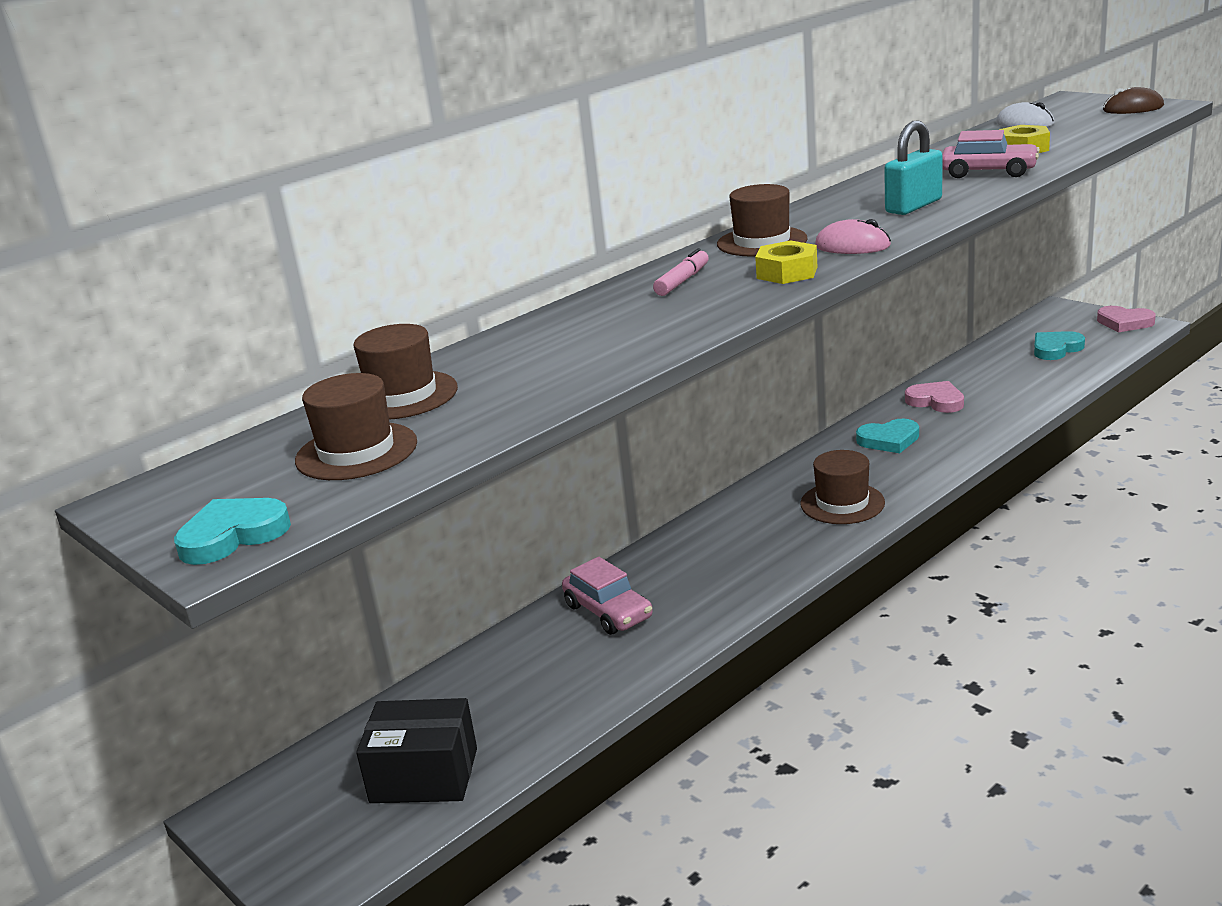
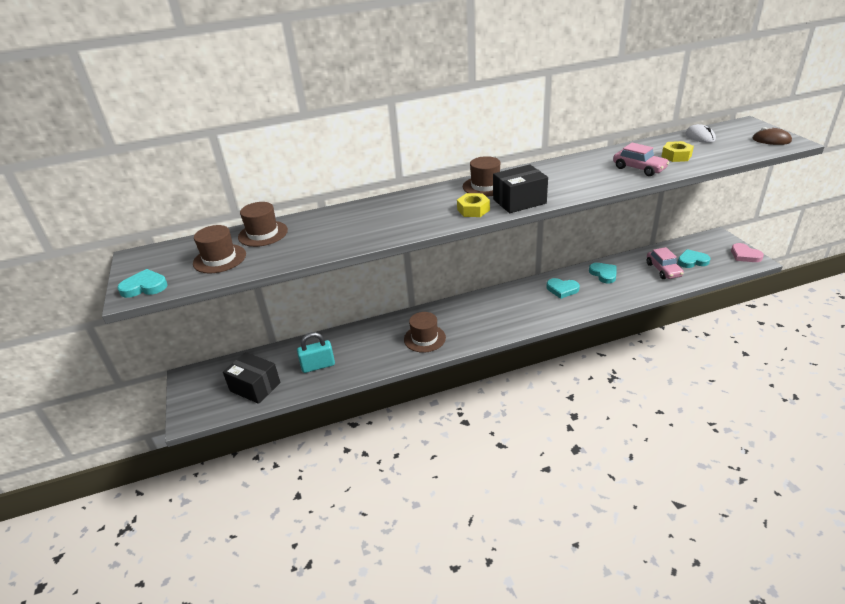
camera: 25 degrees right, 10 degrees up
pink car [562,557,653,635] -> pink car moved to [647,247,684,279]
pink marker [653,248,709,296] -> none
brown hat [800,450,885,524] -> brown hat moved to [404,312,446,353]
pink mouse [815,219,891,254] -> black box [493,165,548,213]
turquoise padlock [884,121,943,215] -> turquoise padlock moved to [297,332,335,373]
pink heart [905,381,964,413] -> turquoise heart [589,263,616,283]

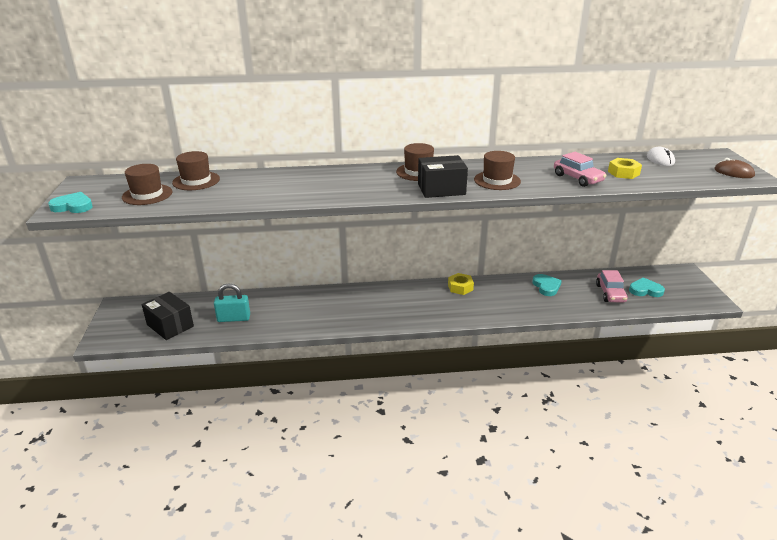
camera: 10 degrees right, 5 degrees down
brown hat [404,312,446,353] -> brown hat moved to [474,151,521,190]
yellow nut [457,193,490,217] -> yellow nut moved to [448,273,474,295]
turquoise heart [546,278,580,299] -> none
pink heart [731,243,764,262] -> none

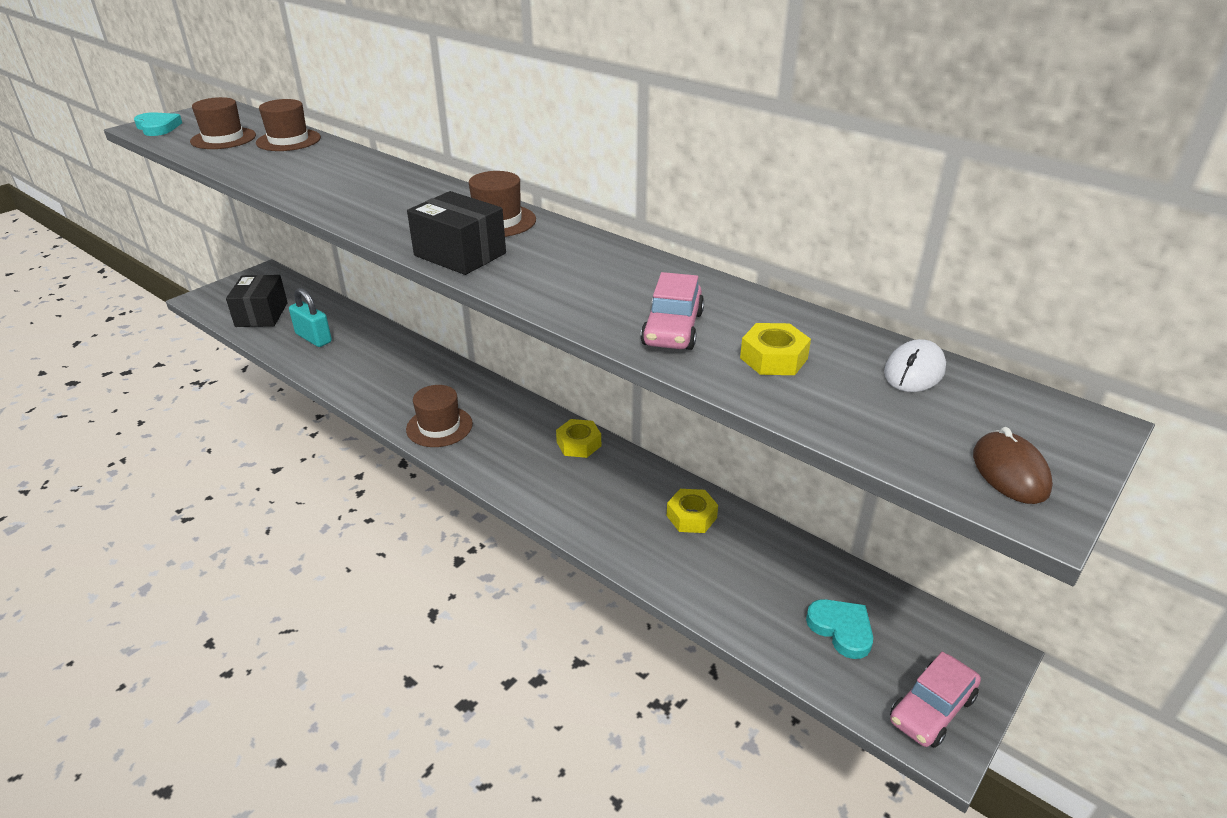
camera: 45 degrees right, 5 degrees up
brown hat [474,151,521,190] -> brown hat moved to [406,385,473,447]
turquoise heart [532,274,562,296] -> yellow nut [667,489,718,533]
pink car [596,270,628,302] -> pink car moved to [890,652,981,748]

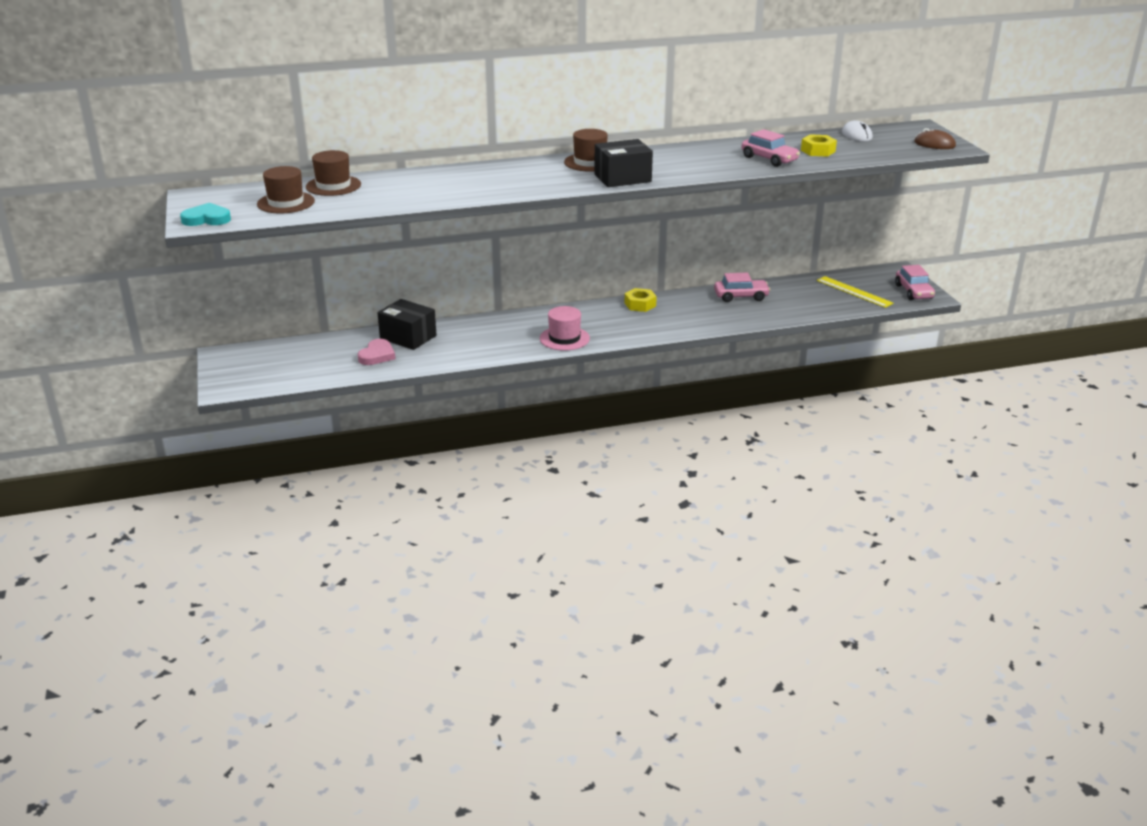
camera: 55 degrees left, 5 degrees down
black box [226,275,288,327] -> black box moved to [378,299,436,350]
turquoise padlock [289,288,332,347] -> pink heart [358,339,396,365]
brown hat [406,385,473,447] -> pink hat [540,306,590,351]
yellow nut [667,489,718,533] -> pink car [714,273,770,302]
turquoise heart [806,599,873,659] -> yellow ruler [817,276,894,308]

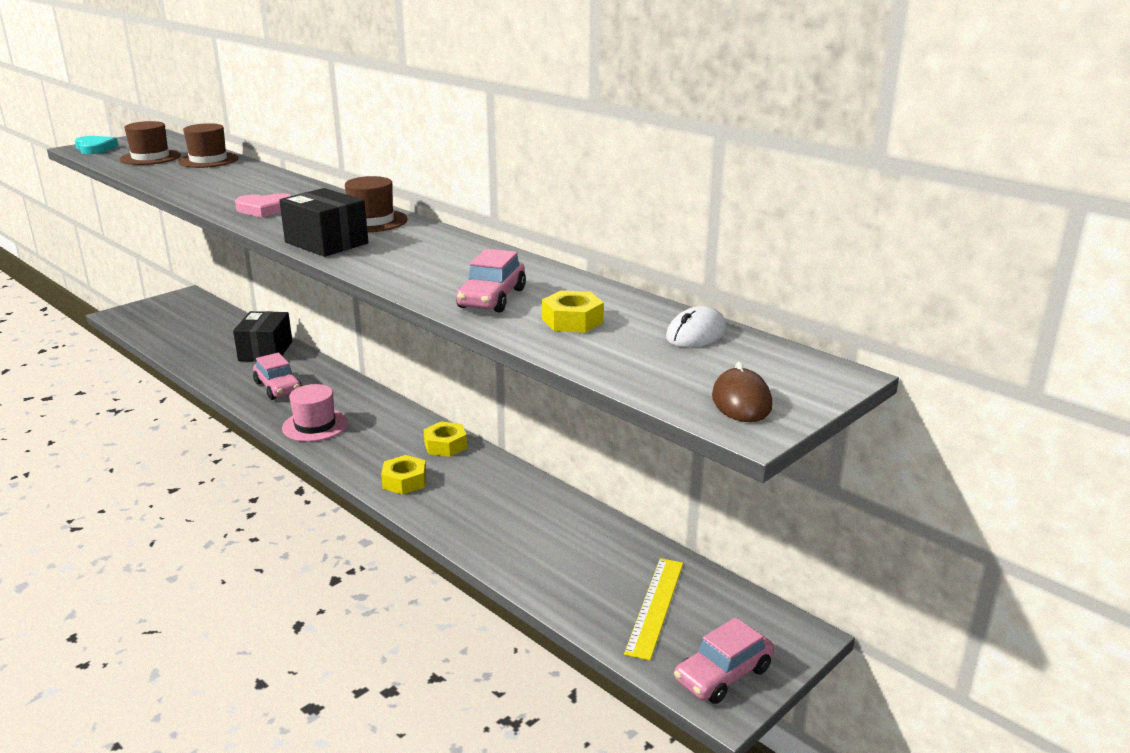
camera: 60 degrees right, 5 degrees down
pink heart [358,339,396,365] -> pink heart moved to [235,193,291,218]
pink car [714,273,770,302] -> pink car moved to [253,353,302,400]
none -> yellow nut [381,455,426,495]

